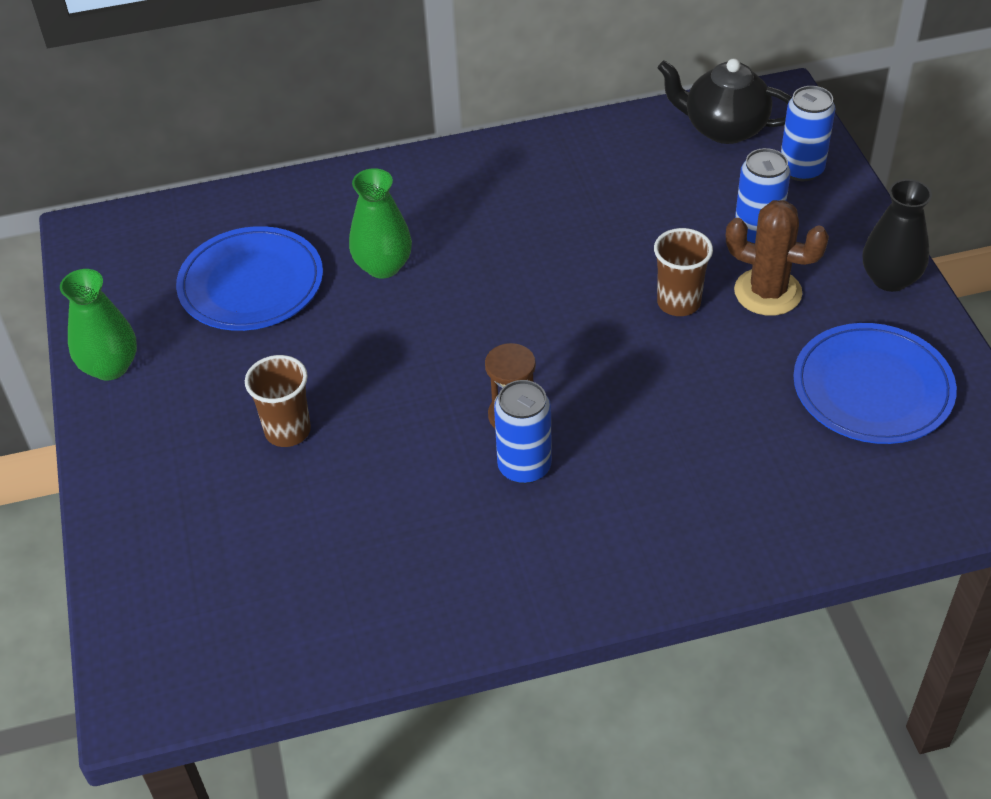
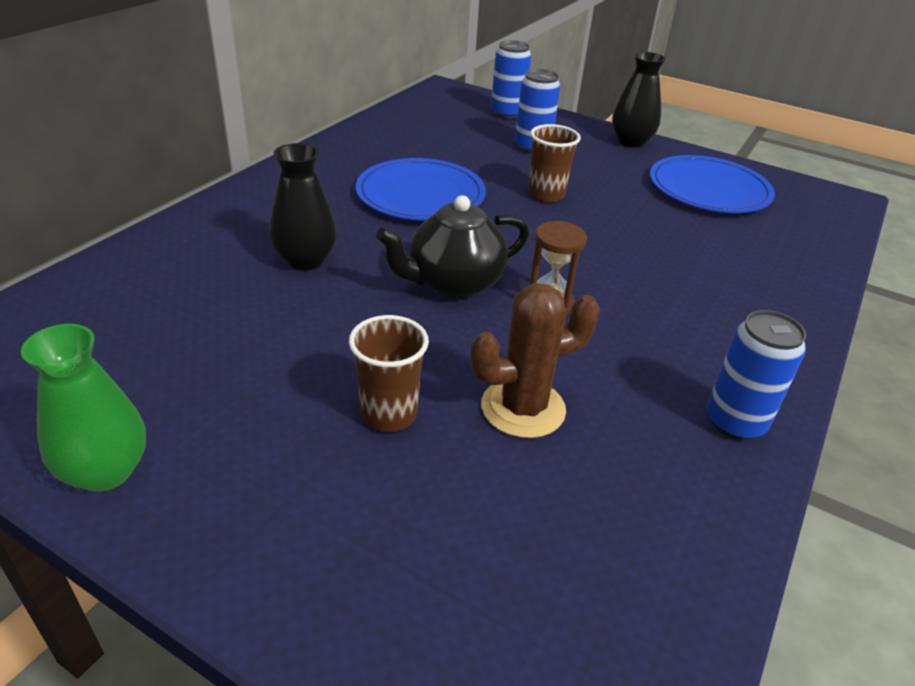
camera: 50 degrees left, 10 degrees down
blue plate [176,226,323,331] -> blue plate moved to [356,158,486,221]
green vase [349,168,412,278] -> black vase [269,143,337,270]
blue can [494,380,552,484] -> blue can moved to [707,310,806,440]
black teapot [658,58,792,144] -> black teapot moved to [376,195,529,298]
brown cactus [726,200,829,316] -> brown cactus moved to [470,283,600,438]

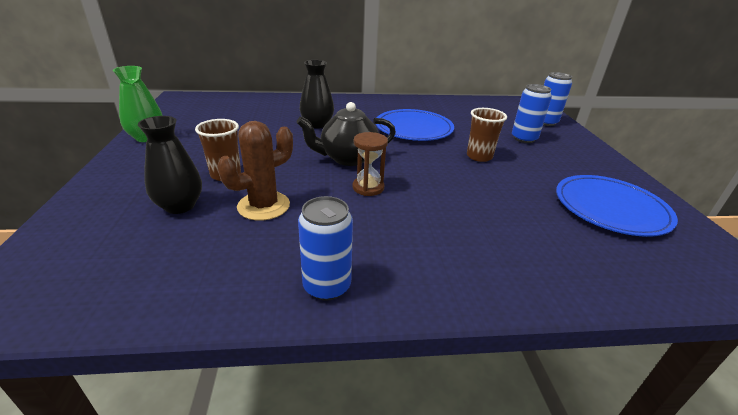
camera: 55 degrees right, 5 degrees down
black teapot [376,195,529,298] -> black teapot turned 45 degrees counterclockwise [296,102,396,166]
brown cactus [470,283,600,438] -> brown cactus turned 75 degrees counterclockwise [217,121,293,221]
black vase [612,52,666,147] -> black vase moved to [138,116,202,214]

